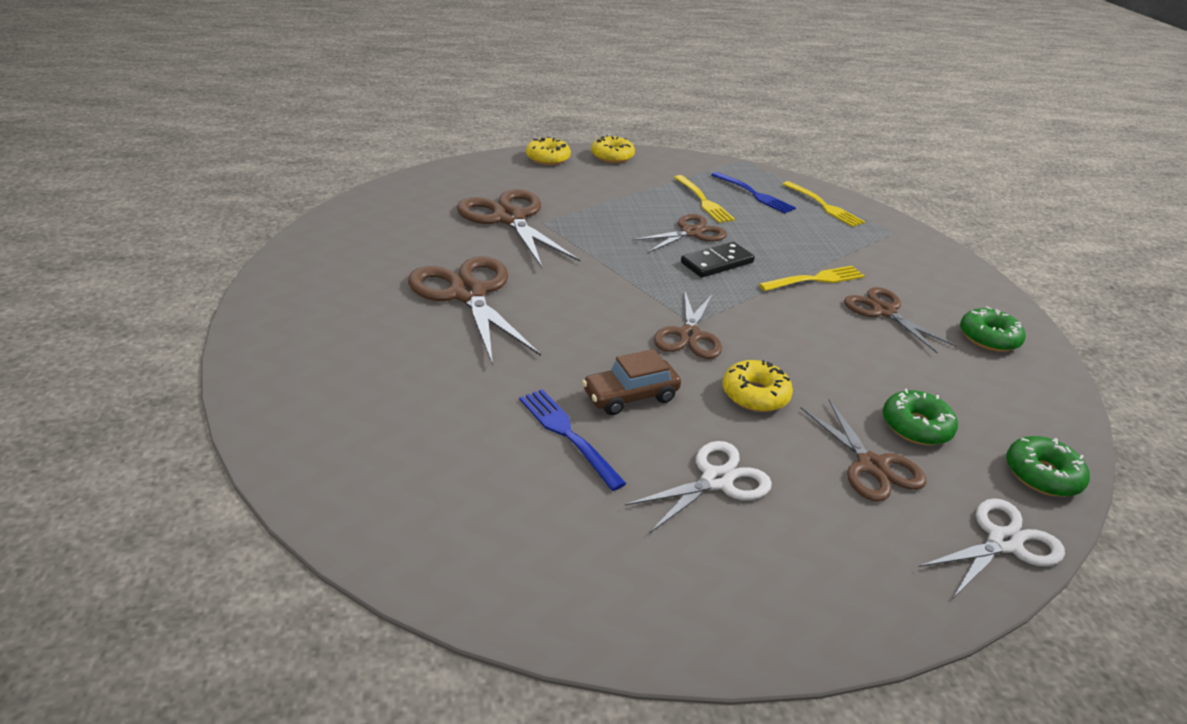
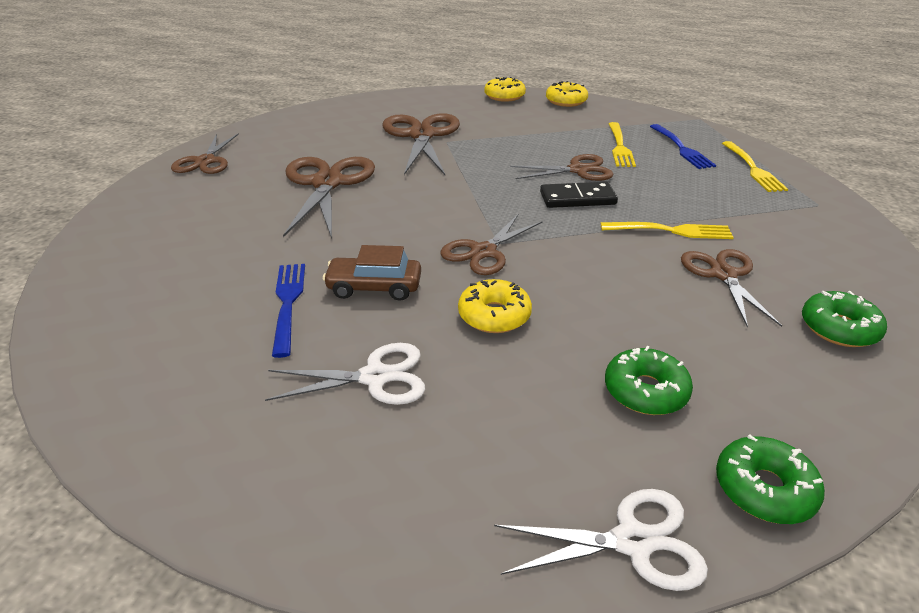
camera: 30 degrees right, 0 degrees up
brown scissors [801,399,927,502] -> brown scissors moved to [171,133,239,174]

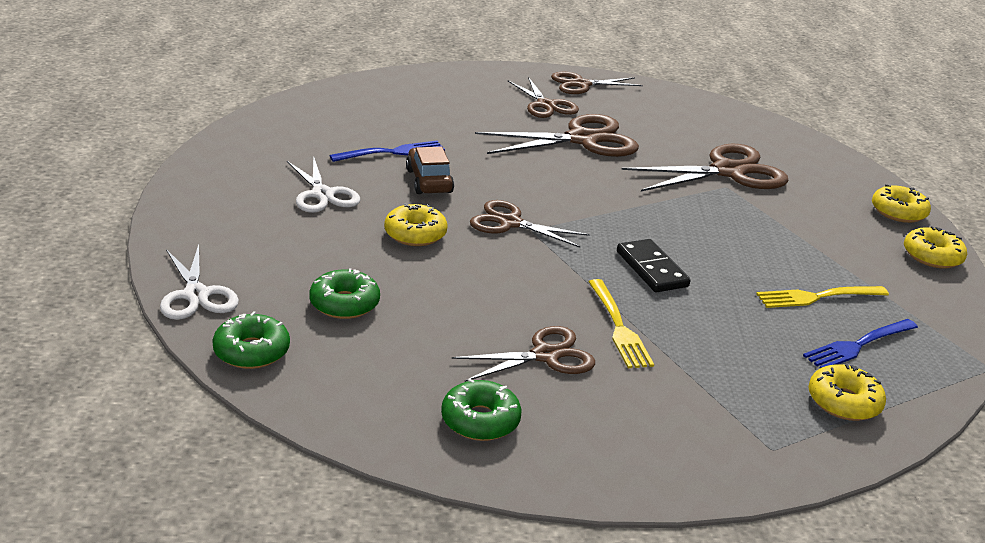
camera: 70 degrees right, 5 degrees down
brown scissors [510,154,613,181] -> brown scissors moved to [508,77,579,118]
yellow fork [722,141,788,192] -> yellow donut [808,364,886,421]

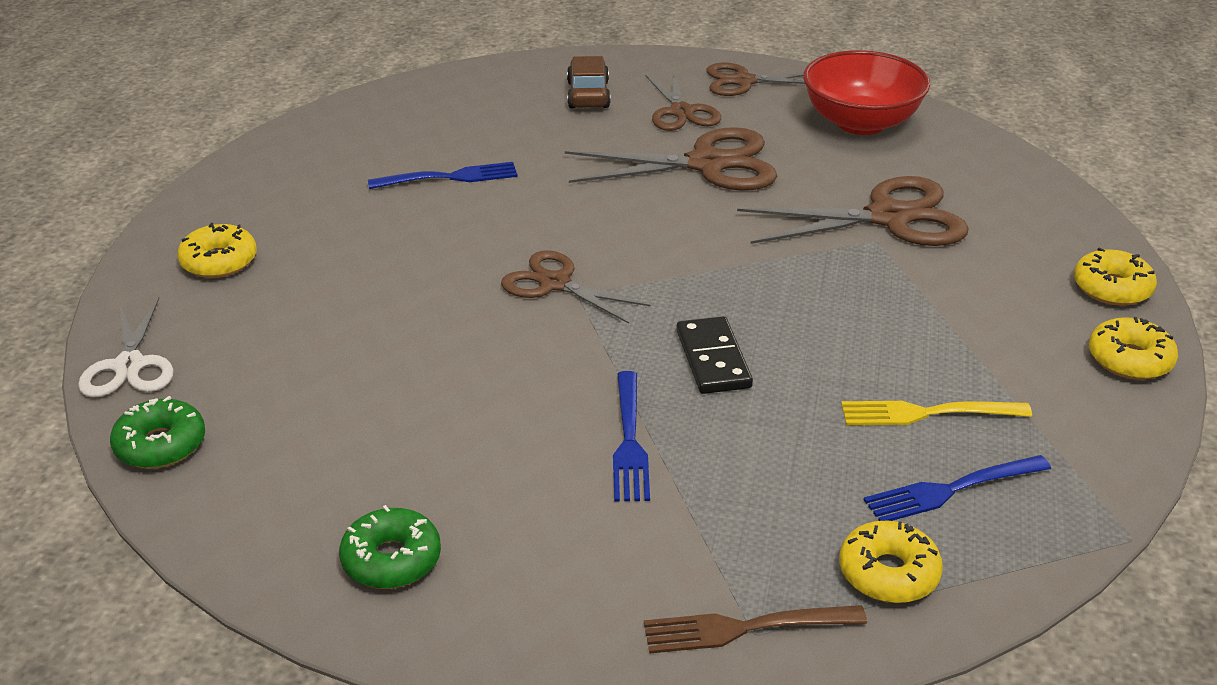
camera: 15 degrees right, 5 degrees up
white scissors [287,157,360,213] -> none
green donut [309,269,380,319] -> none
yellow donut [384,203,448,246] -> yellow donut moved to [177,223,257,278]
brown car [406,147,454,194] -> brown car moved to [567,56,611,108]
brown scissors [452,326,595,382] -> none
yellow fork [589,279,654,368] -> blue fork [613,371,650,501]
none -> brown fork [644,605,867,654]
none -> red bowl [803,50,930,135]

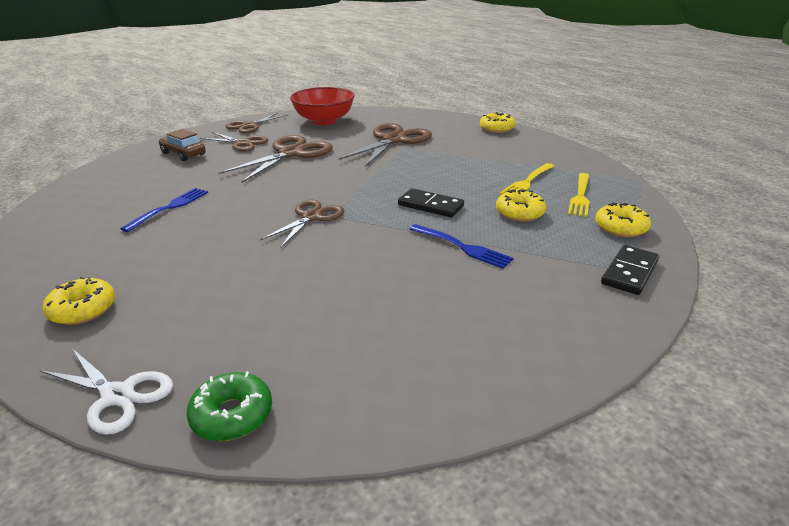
camera: 50 degrees left, 5 degrees down
green donut [339,505,441,589] -> none
brown scissors [501,250,651,324] -> brown scissors turned 135 degrees clockwise [260,200,345,247]
brown fork [644,605,867,654] -> black domino [601,245,659,295]
blue fork [863,455,1051,521] -> yellow fork [568,173,589,217]
yellow donut [1089,317,1178,380] -> yellow donut moved to [496,190,546,221]

